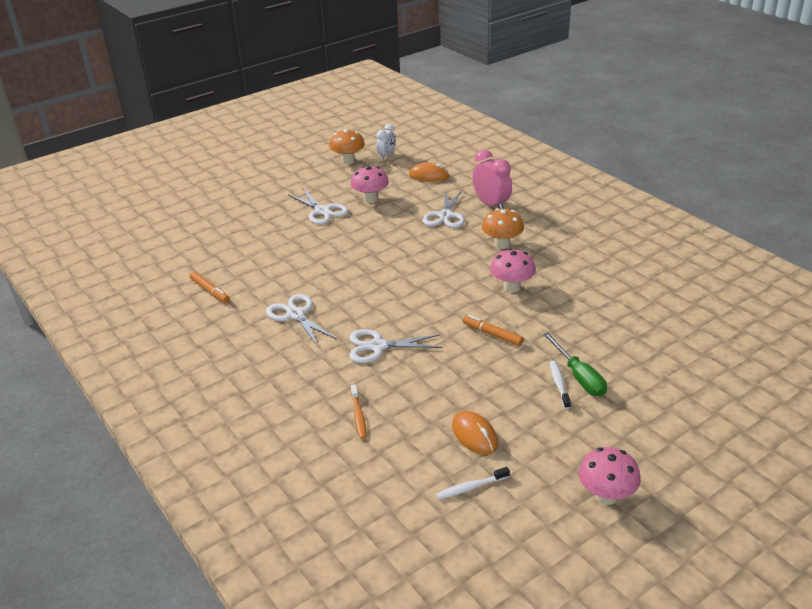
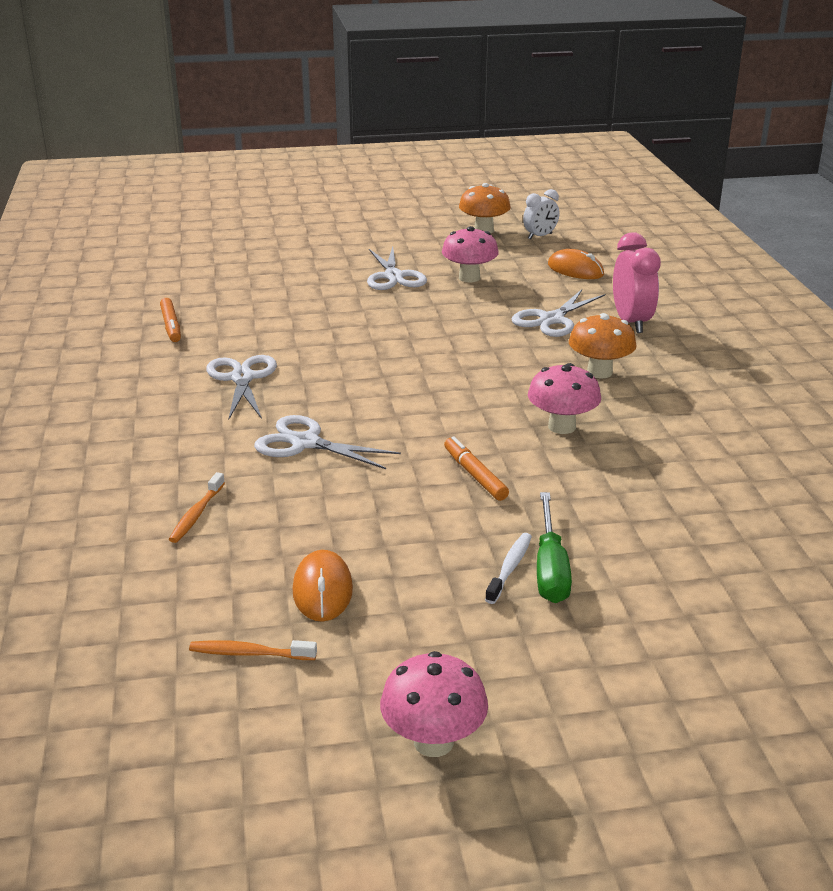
camera: 25 degrees right, 5 degrees down
white toothbrush [436,467,510,500] -> orange toothbrush [189,640,317,660]

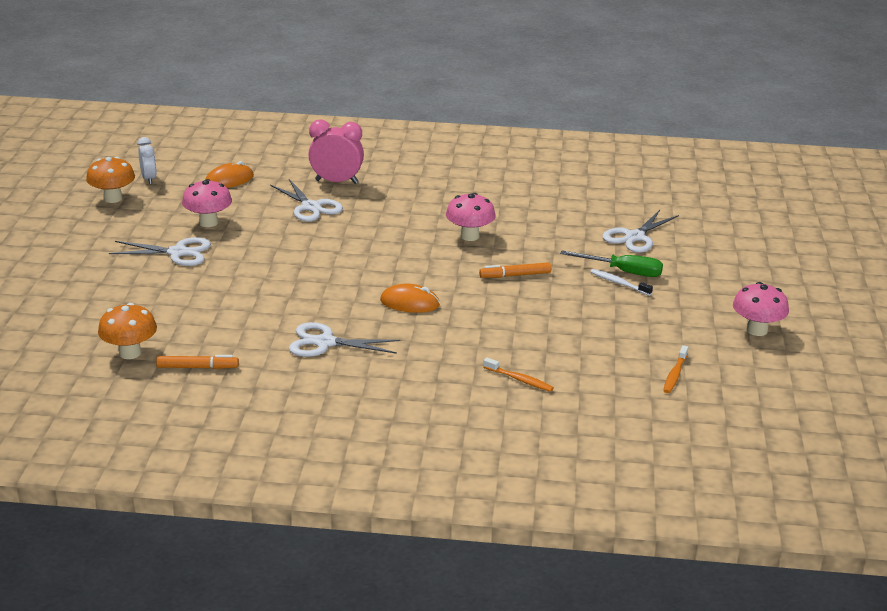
camera: 75 degrees left, 0 degrees up
white scissors [254,415,401,469] -> white scissors moved to [602,210,679,253]
orange mouse [293,550,353,622] -> orange mouse moved to [380,284,440,313]
orange mushroom [569,313,637,379] -> orange mushroom moved to [98,303,157,359]

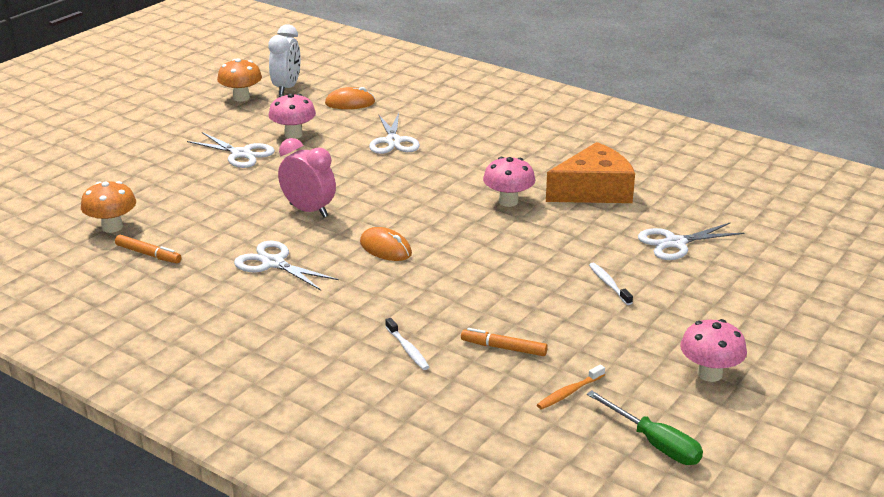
camera: 30 degrees right, 0 degrees up
white clock [137,137,157,184] -> white clock [268,24,301,95], size x1.59
pink clock [308,120,364,184] -> pink clock moved to [278,138,336,217]
orange marker [479,262,551,278] -> orange marker moved to [461,328,548,356]
orange toothbrush [483,358,554,392] -> white toothbrush [385,318,429,370]
green screwdriver [560,250,663,277] -> green screwdriver moved to [587,391,703,465]
none -> orange cheese [546,142,635,203]

